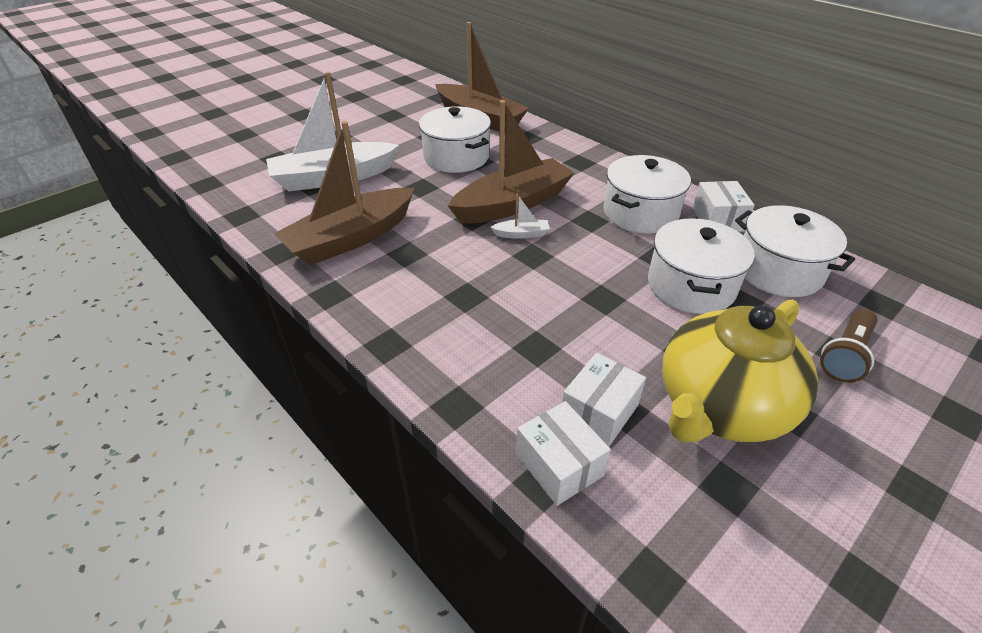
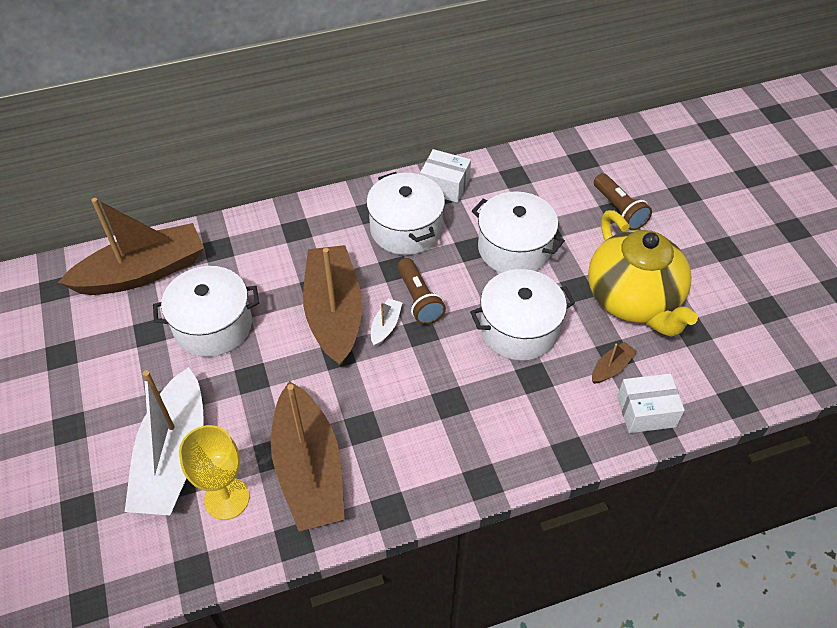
camera: 65 degrees left, 10 degrees up
white box [562,353,646,447] -> brown boat [592,342,637,384]
white pot [735,205,855,297] -> white pot moved to [470,269,575,360]
none -> yellow goblet [179,425,250,520]
none -> brown flashlight [397,258,446,325]

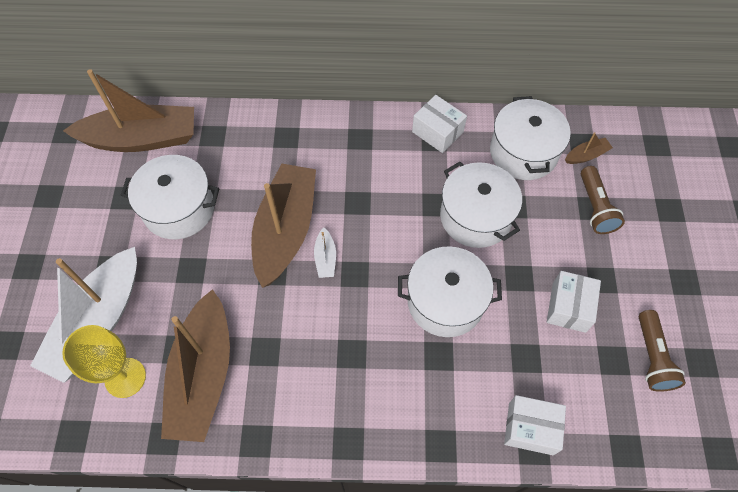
camera: 20 degrees right, 10 degrees up
white pot [366,172,445,255] -> white pot moved to [490,96,571,180]
white boat [371,298,402,346] -> white boat turned 135 degrees clockwise [314,227,336,278]
brown flashlight [397,258,446,325] -> brown flashlight moved to [639,310,686,392]
yellow teapot [588,210,698,337] -> white box [547,271,601,333]
brown boat [592,342,637,384] -> brown boat moved to [565,132,613,164]

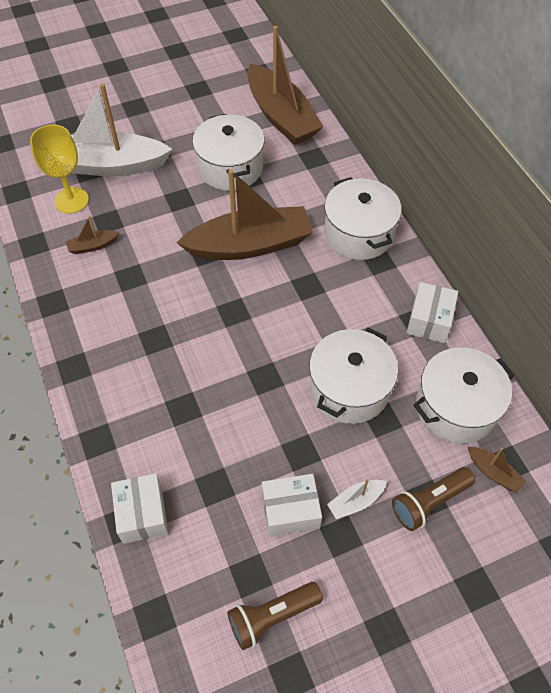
camera: 65 degrees right, 5 degrees down
brown boat [161,289,230,442] -> brown boat [66,216,119,254], size x0.40
white boat [314,227,336,278] -> white boat moved to [327,479,387,519]
white pot [398,246,502,337] -> white pot moved to [324,177,402,260]

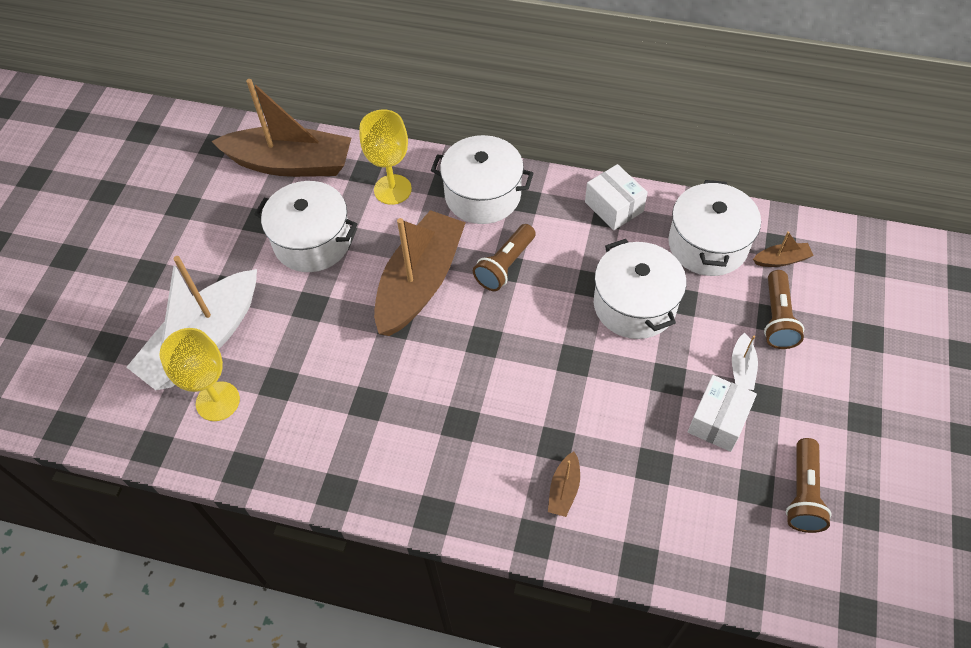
camera: 50 degrees left, 0 degrees up
brown boat [66,216,119,254] -> brown boat moved to [548,452,580,517]
white box [111,473,169,544] -> none
none -> yellow goblet [360,110,412,205]
none -> brown flashlight [473,224,536,291]

